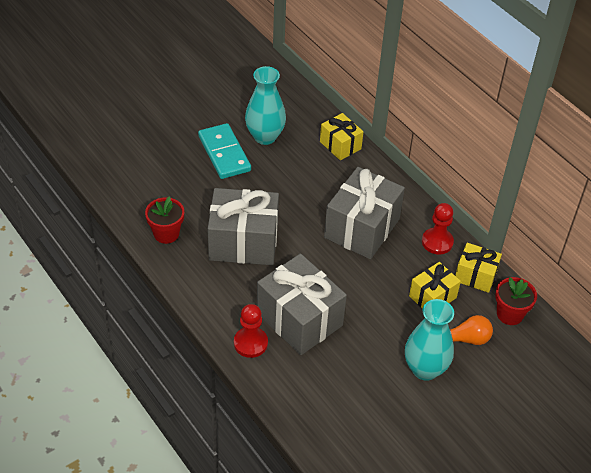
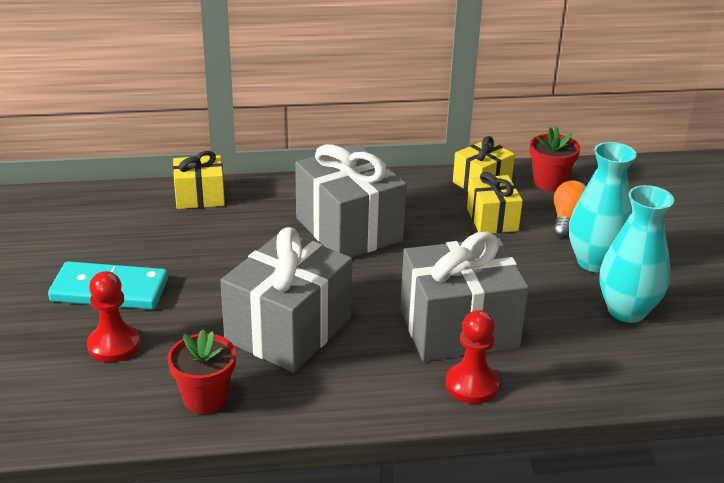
camera: 60 degrees left, 15 degrees down
turquoise vase [245,66,286,145] -> turquoise vase moved to [600,185,674,323]
red pawn [422,203,454,254] -> red pawn moved to [87,271,140,362]

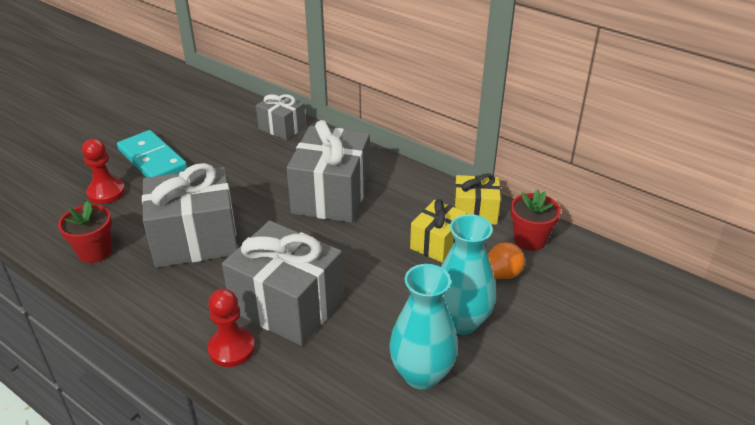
camera: 45 degrees right, 5 degrees up
yellow gift [173,151,225,209] -> grey gift [256,92,306,140]

